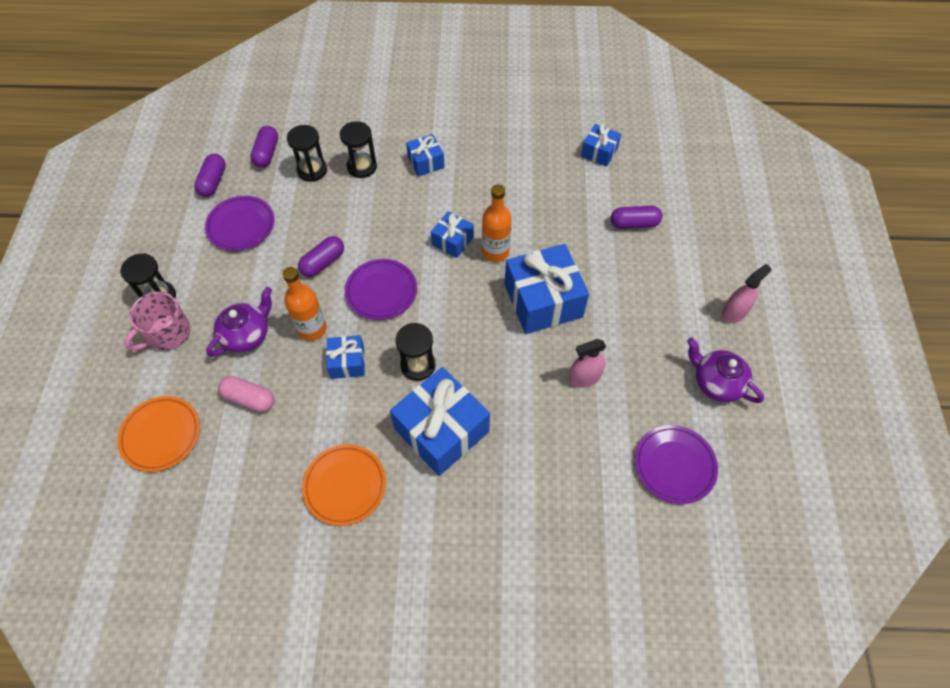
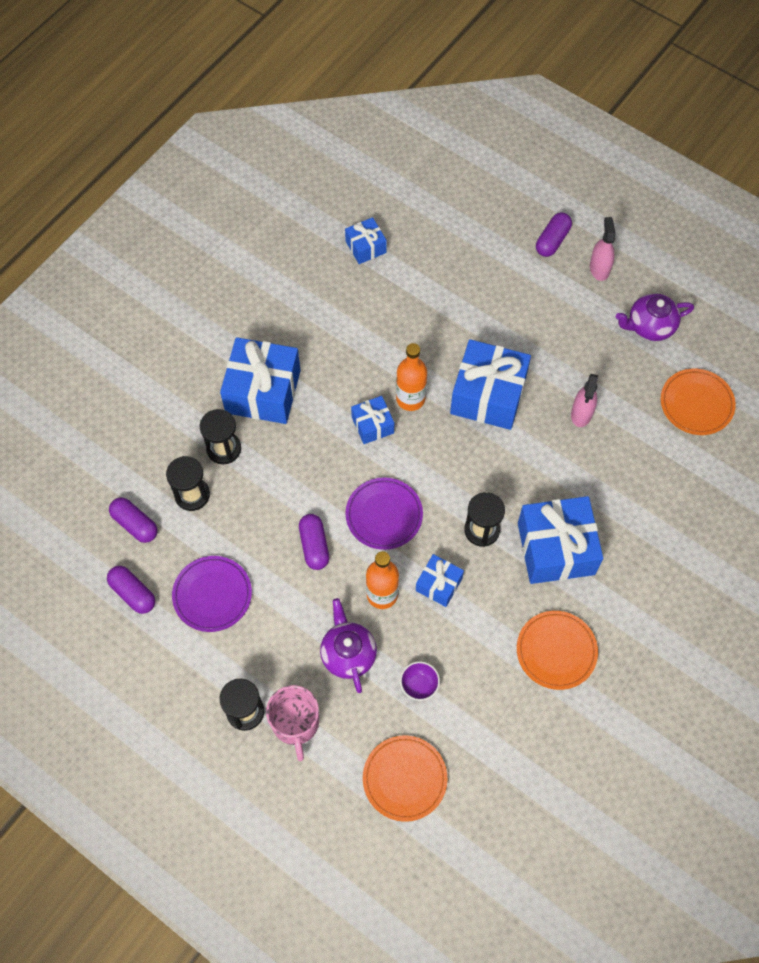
camera: 55 degrees left, 5 degrees up
pink capsule [218,376,274,412] -> purple bowl [400,662,440,701]
blue gift [406,134,445,177] -> blue gift [220,337,301,424], size x1.93
purple capsule [610,206,662,229] -> purple capsule moved to [536,213,572,257]
purple plate [635,425,718,504] -> orange plate [661,369,736,435]

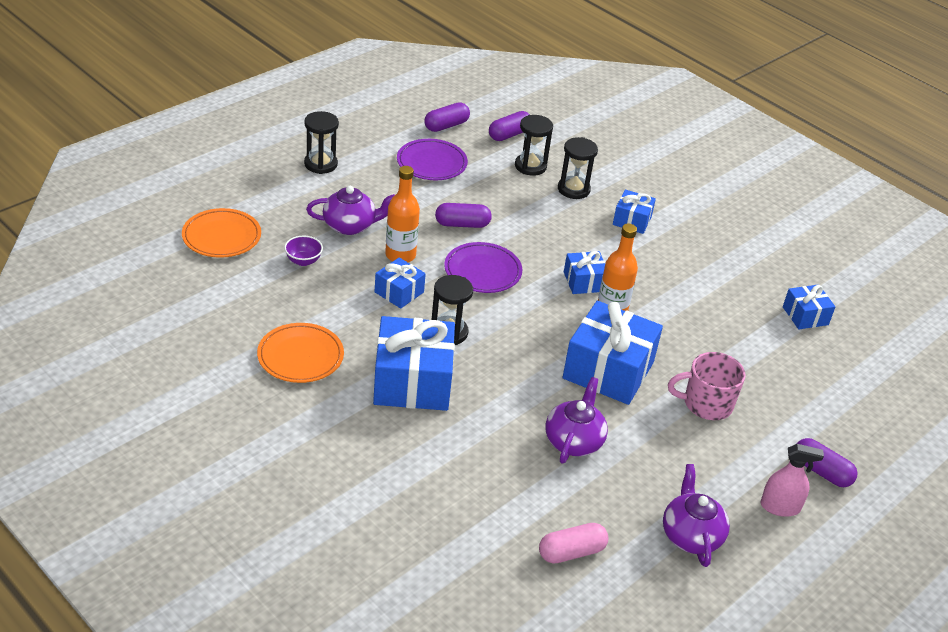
camera: 95 degrees right, 25 degrees down
blue gift [220,337,301,424] -> blue gift [613,190,656,234], size x0.52
pink mug [266,685,319,761] -> pink mug moved to [668,352,746,420]
pink spray bottle [571,374,598,427] -> purple teapot [546,377,608,464]
orange plate [661,369,736,435] -> pink capsule [539,523,608,564]

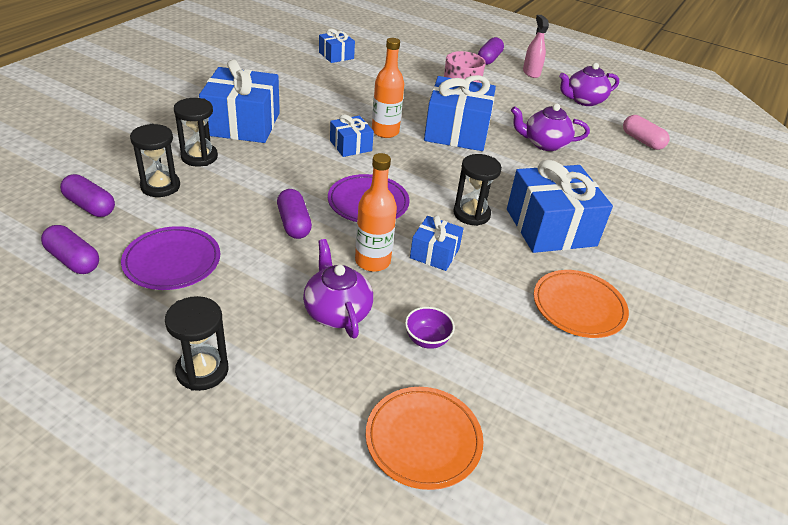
camera: 105 degrees left, 0 degrees up
blue gift [613,190,656,234] -> blue gift [199,59,280,143], size x1.93

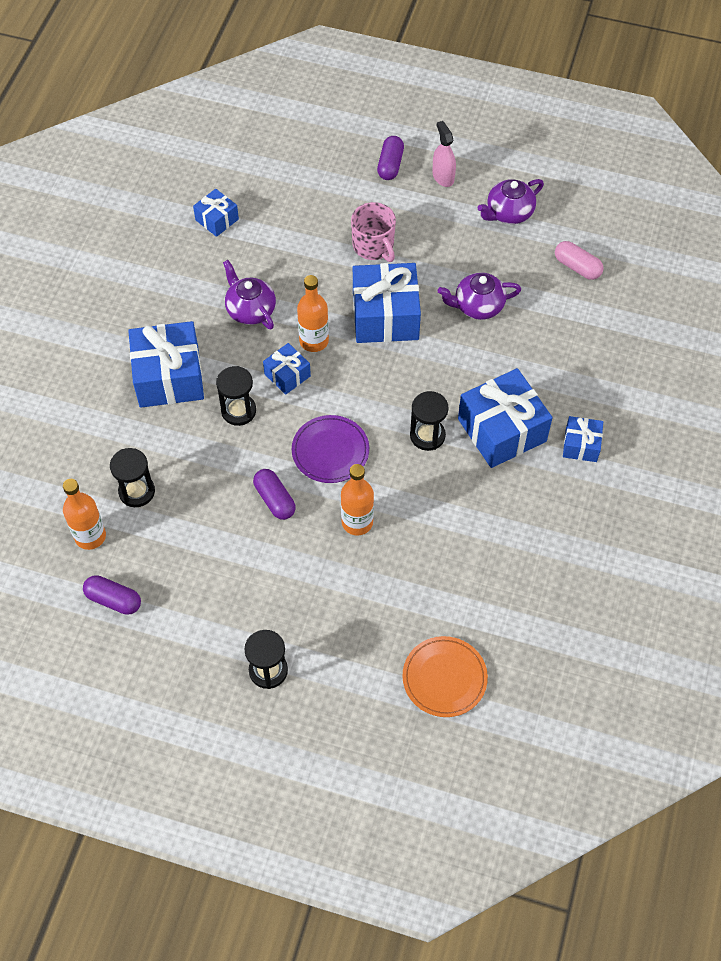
camera: 10 degrees left, 20 degrees up
purple capsule [60,174,115,217] -> orange bottle [63,479,106,550]
purple plate [121,226,220,290] -> none
black hourglass [174,98,218,167] -> black hourglass moved to [216,366,256,426]
purple teapot [303,239,373,339] -> purple teapot moved to [223,260,276,329]
purple bowl [405,307,455,349] -> none
blue gift [410,215,464,271] -> blue gift moved to [563,416,603,462]
orange plate [534,270,629,338] -> none

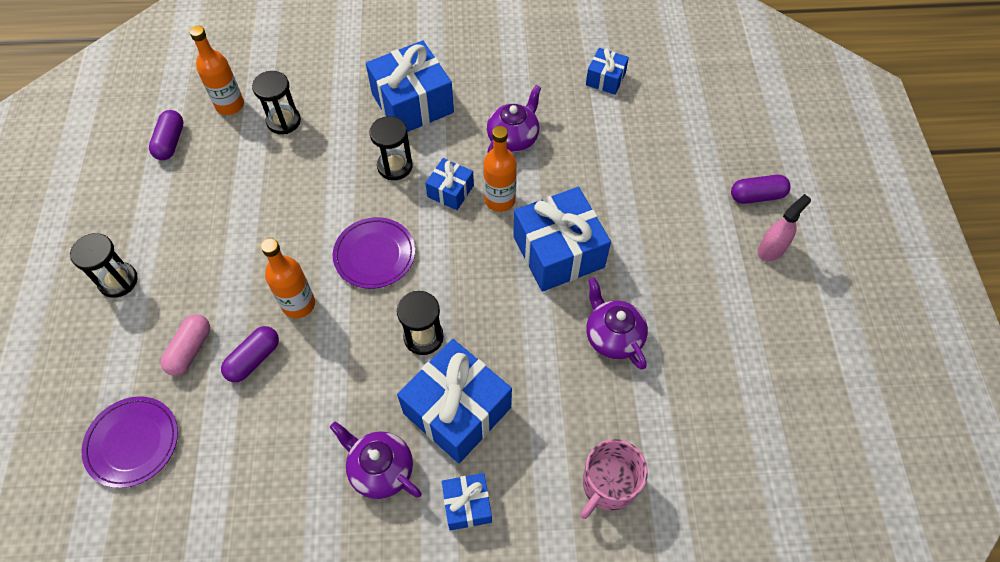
camera: 70 degrees right, 0 degrees up
purple capsule [253,469,296,520] -> purple capsule moved to [221,326,279,382]
pink mug [351,202,396,262] -> pink mug moved to [580,439,648,519]
orange plate [402,636,488,717] -> purple plate [82,396,178,488]
purple teapot [477,179,544,224] -> purple teapot moved to [330,422,422,499]
pink capsule [555,241,603,280] -> pink capsule moved to [161,314,210,376]

